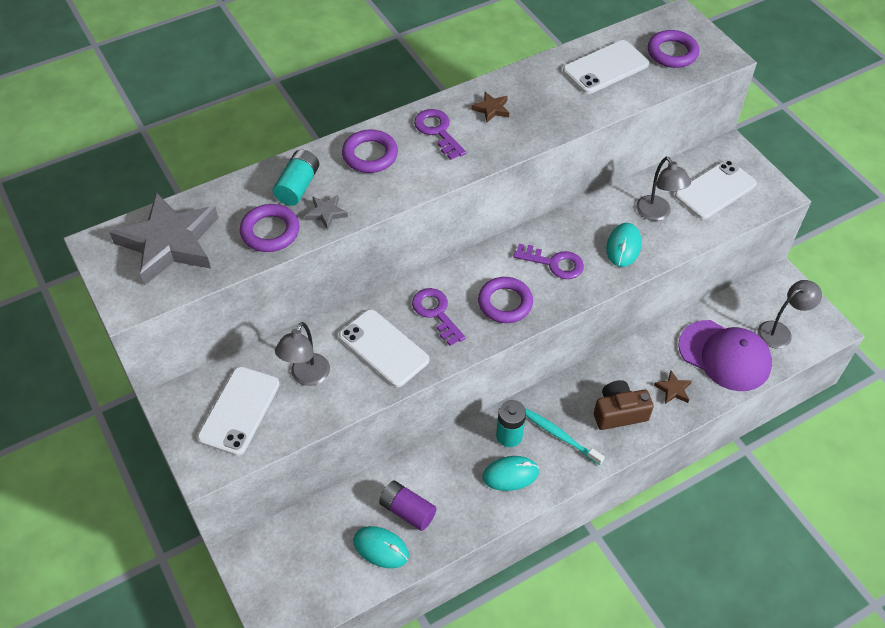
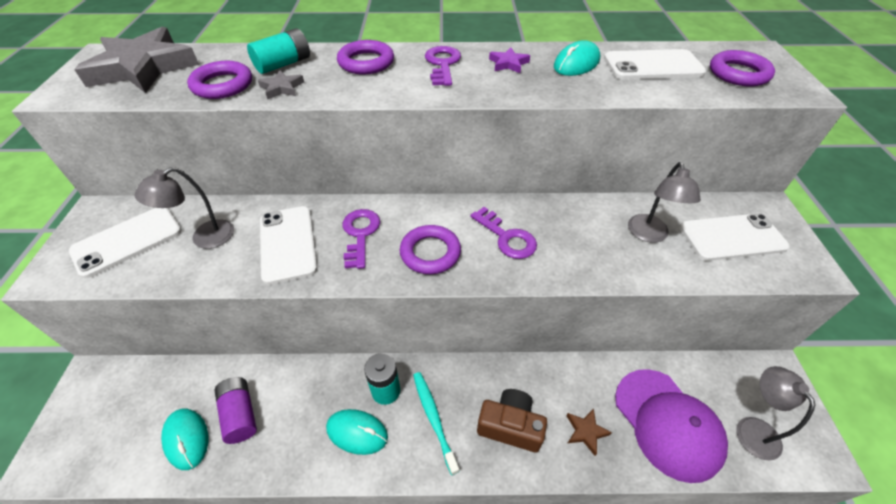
camera: 30 degrees right, 5 degrees down
brown star [472,92,509,123] -> purple star [489,47,530,73]
turquoise mouse [606,223,642,267] -> turquoise mouse moved to [554,40,600,76]
grey lamp [757,280,822,349] -> grey lamp turned 105 degrees counterclockwise [737,366,815,460]

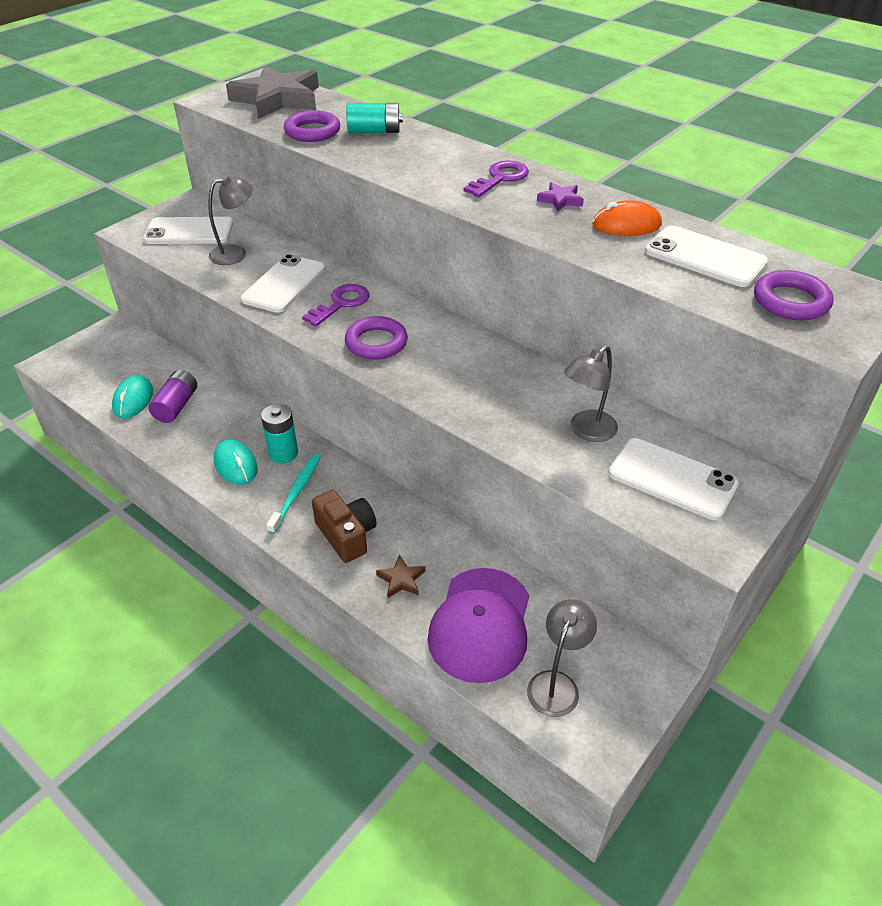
camera: 40 degrees right, 5 degrees down
grey lamp [135,167,234,249] -> grey lamp turned 150 degrees clockwise [208,175,253,265]
grey star [258,70,304,99] -> none
purple ring [337,40,394,74] -> none
purple key [470,207,537,259] -> none
turquoise mouse [554,40,600,76] -> orange mouse [593,200,662,236]

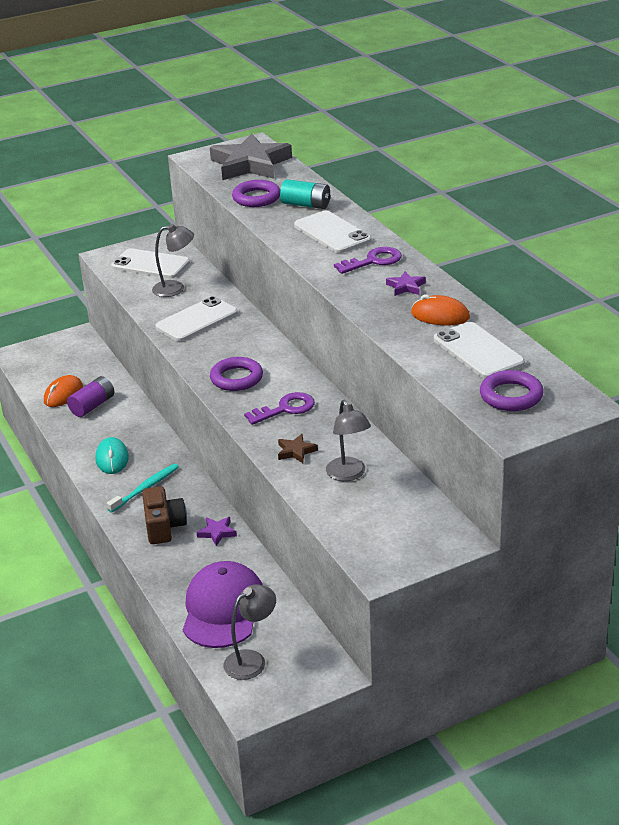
camera: 25 degrees right, 10 degrees down
turquoise mouse [112,376,153,418] -> orange mouse [44,375,83,407]
turquoise battery [261,404,298,463] -> none
purple key [302,284,370,326] -> purple key moved to [244,392,315,425]
brown star [376,554,425,598] -> brown star moved to [278,434,318,463]
purple cap [428,568,529,683] -> purple cap turned 150 degrees clockwise [183,561,263,648]
grey lamp [564,345,618,442] -> grey lamp turned 90 degrees counterclockwise [326,400,371,481]
white phone [608,438,739,520] -> white phone moved to [294,211,371,253]
none -> purple star [197,517,237,546]

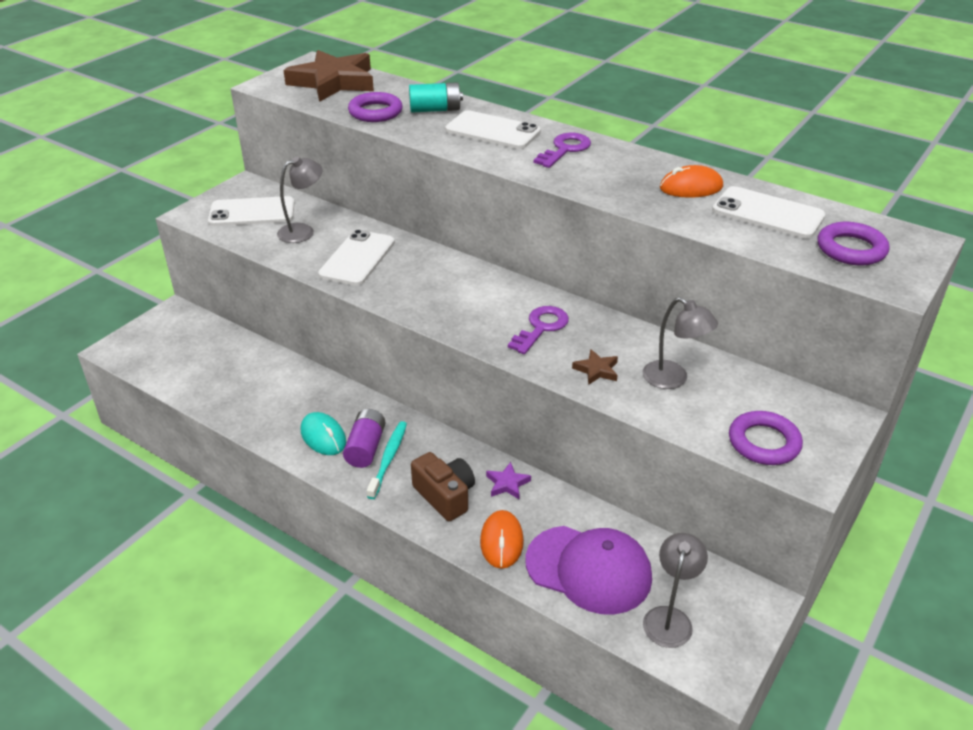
camera: 30 degrees left, 5 degrees up
orange mouse [44,375,83,407] -> orange mouse moved to [480,510,524,569]
purple battery [67,376,114,417] -> purple battery moved to [343,409,385,468]
purple cap [183,561,263,648] -> purple cap turned 135 degrees clockwise [525,526,652,615]
grey star [210,134,292,180] -> brown star [283,50,374,102]
purple ring [210,357,263,391] -> purple ring moved to [729,411,803,465]
purple star [386,271,426,296] -> none

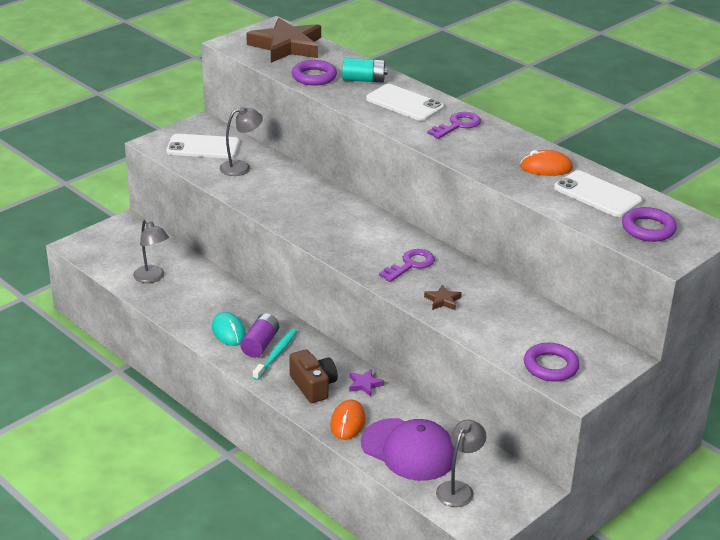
camera: 10 degrees right, 5 degrees down
white phone [318,230,395,286] -> none
grey lamp [643,297,718,389] -> grey lamp moved to [133,219,169,283]

